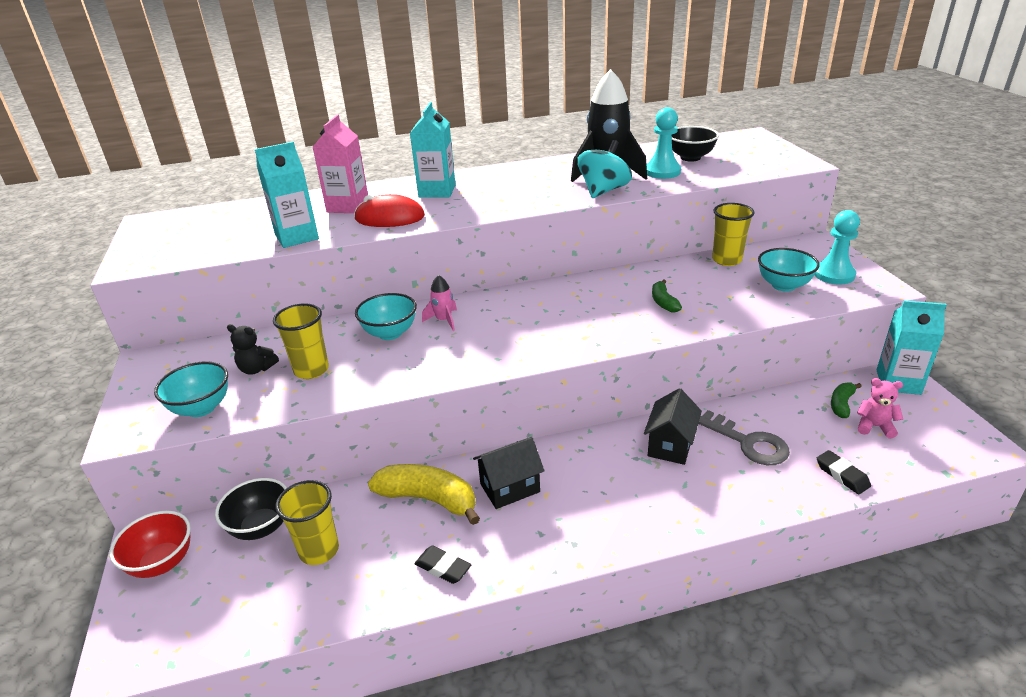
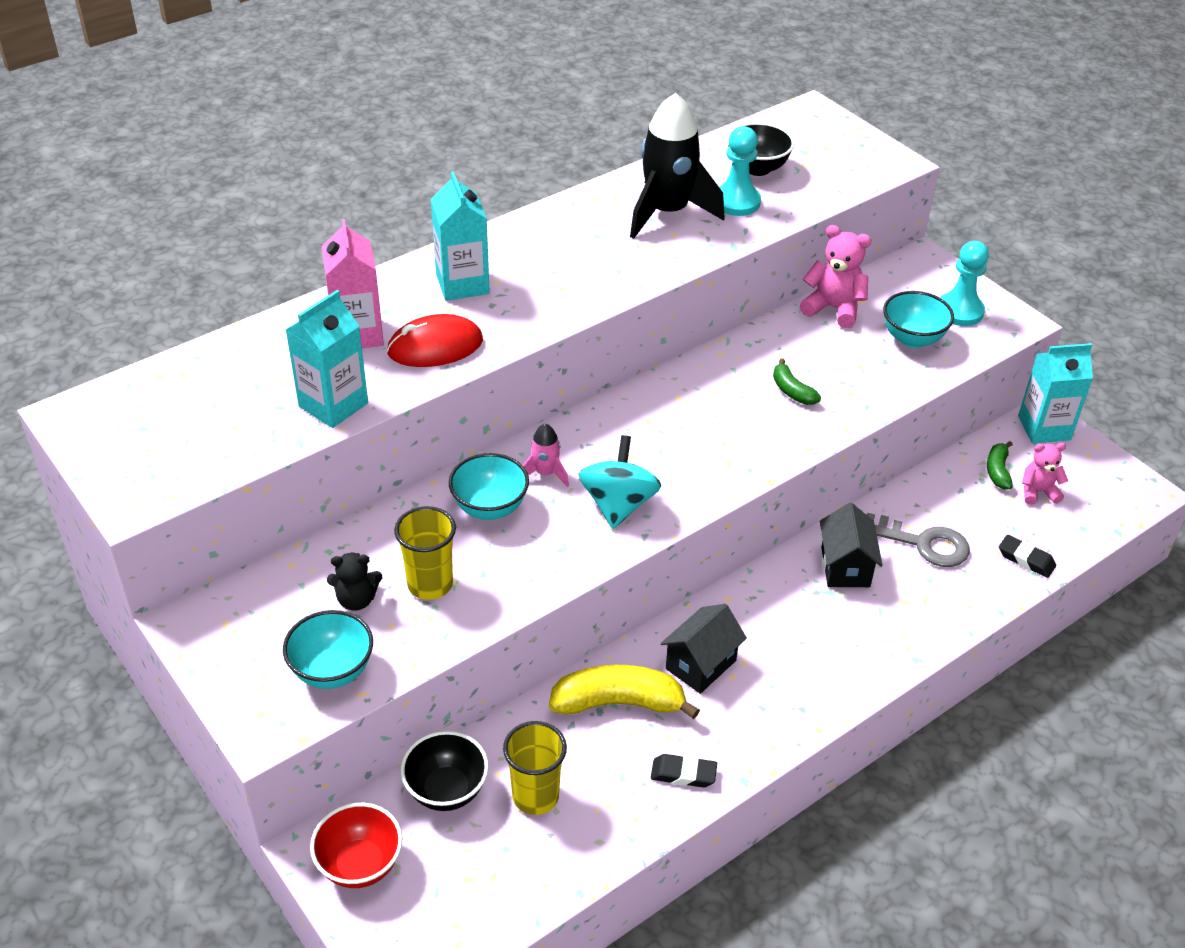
camera: 25 degrees left, 10 degrees up
turquoise spinning top [577,140,632,198] -> turquoise spinning top moved to [579,435,661,529]
yellow cup [712,203,754,266] -> pink teddy bear [800,225,871,328]

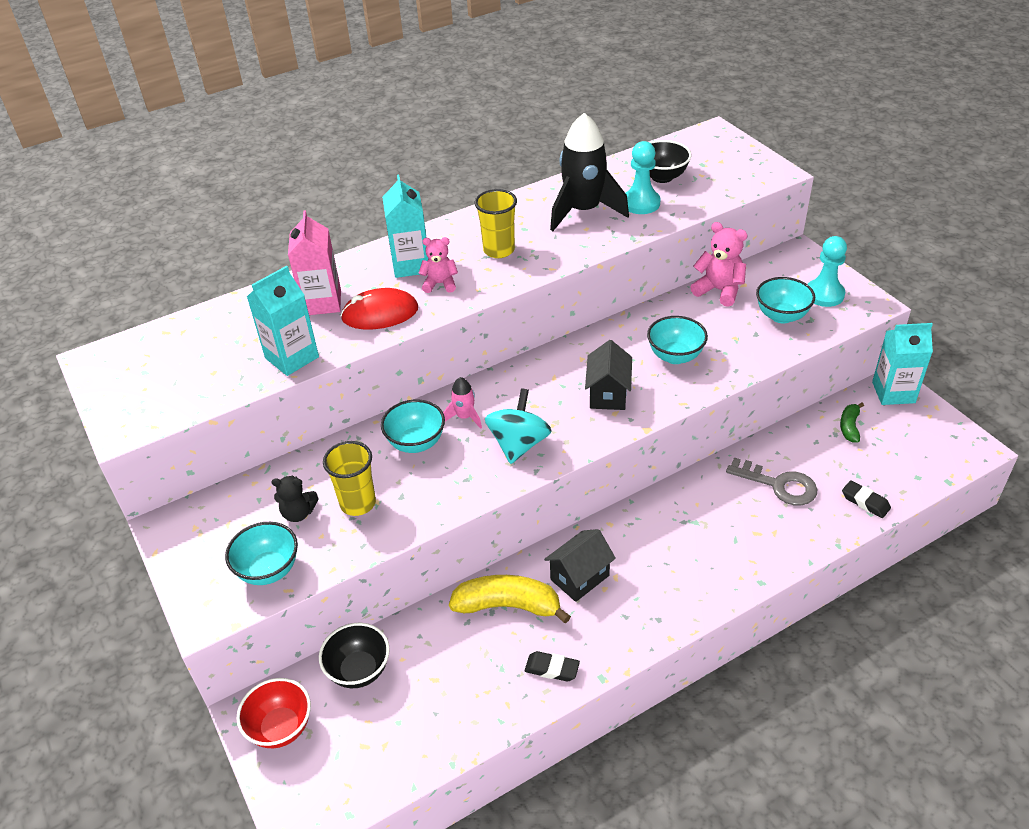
camera: 10 degrees right, 0 degrees up
yellow cup [503,721,567,815] -> yellow cup moved to [474,189,517,258]
green banana [773,359,821,405] -> turquoise bowl [647,316,708,364]
black house [820,503,883,587] -> black house moved to [585,340,632,410]
pink teddy bear [1022,443,1068,505] -> pink teddy bear moved to [419,237,458,293]

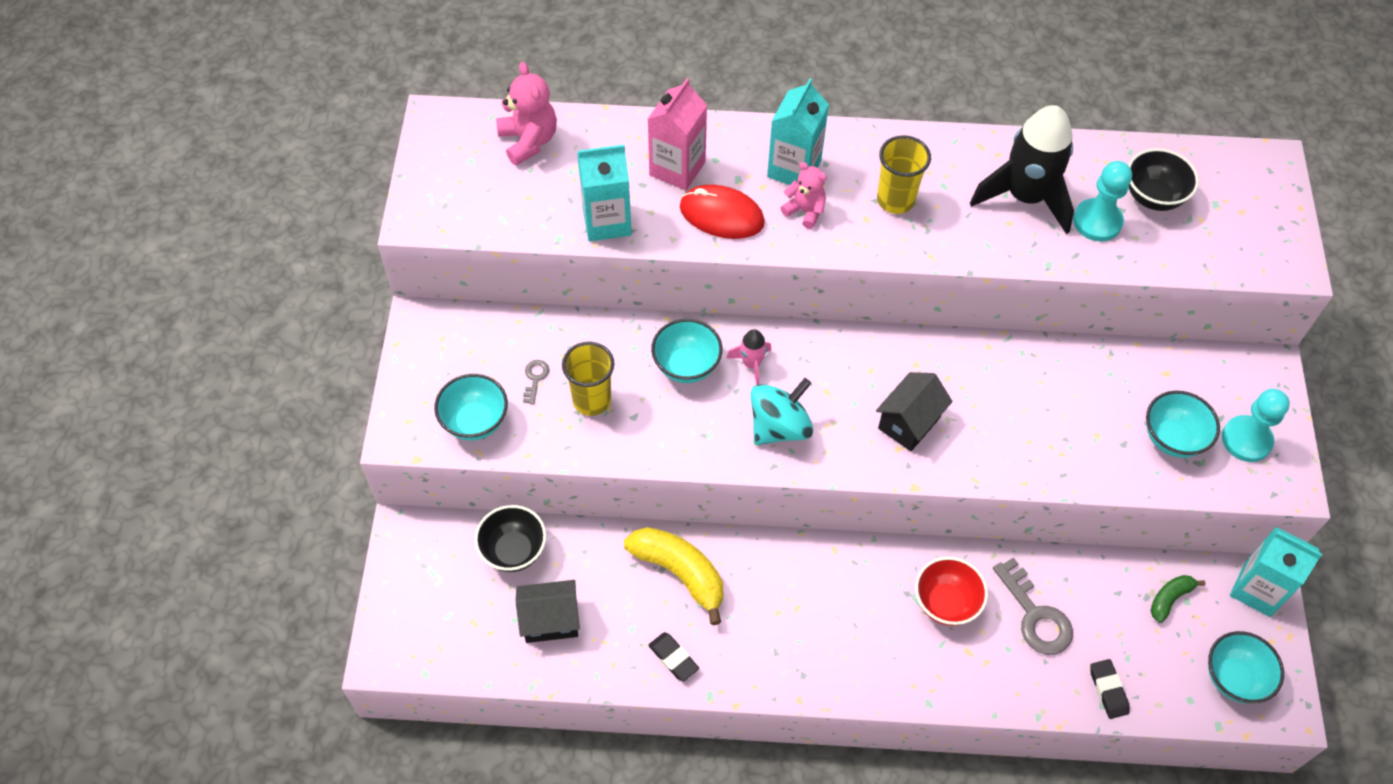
camera: 30 degrees right, 15 degrees up
red bowl [237,678,311,748] -> red bowl moved to [915,557,988,626]
black teddy bear [271,476,319,522] -> grey key [523,360,550,404]
black house [544,529,616,602] -> black house moved to [516,580,580,643]
turquoise bowl [647,316,708,364] -> turquoise bowl moved to [1208,631,1284,703]
pink teddy bear [690,222,748,307] -> pink teddy bear moved to [496,62,557,165]

